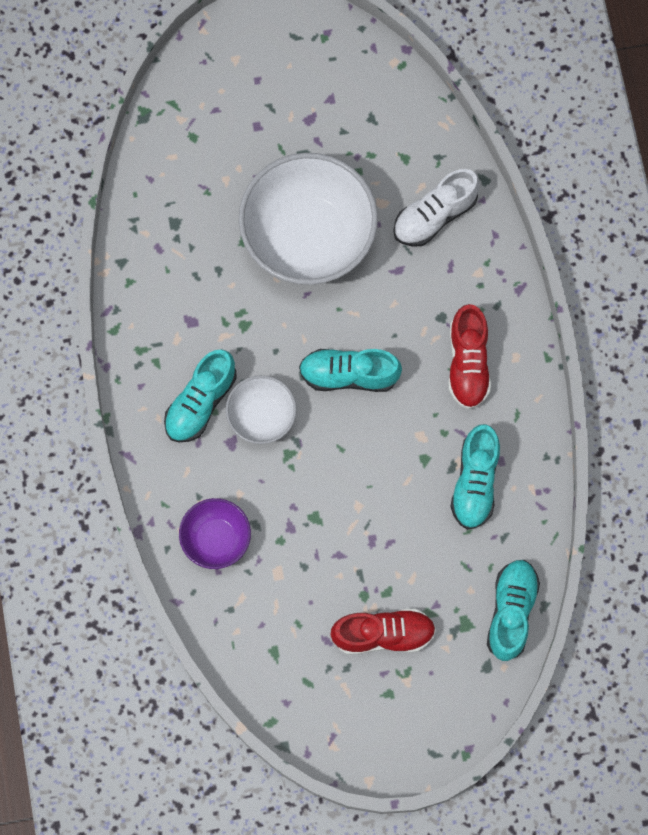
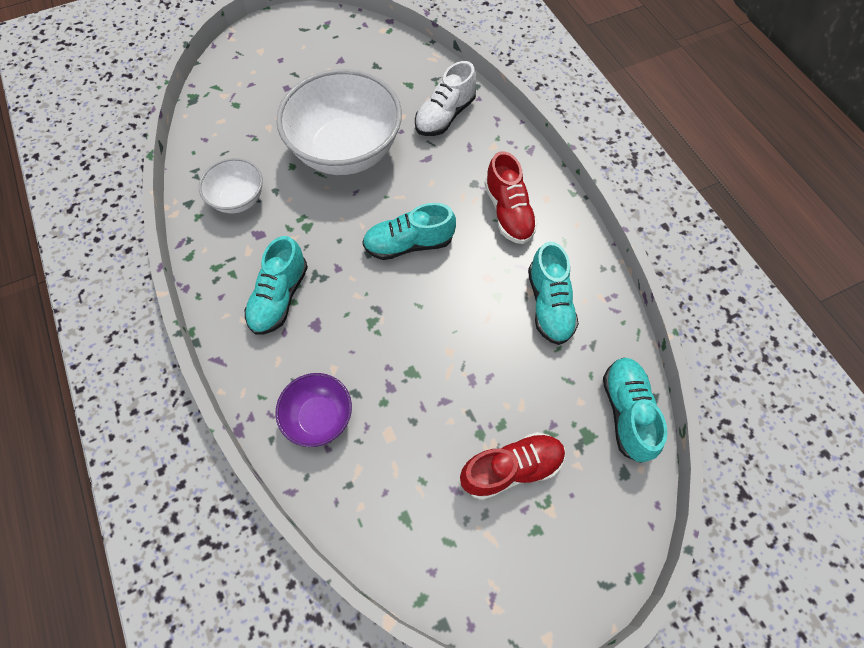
camera: 15 degrees left, 10 degrees down
white bowl [226,375,297,444] -> white bowl moved to [199,158,263,213]

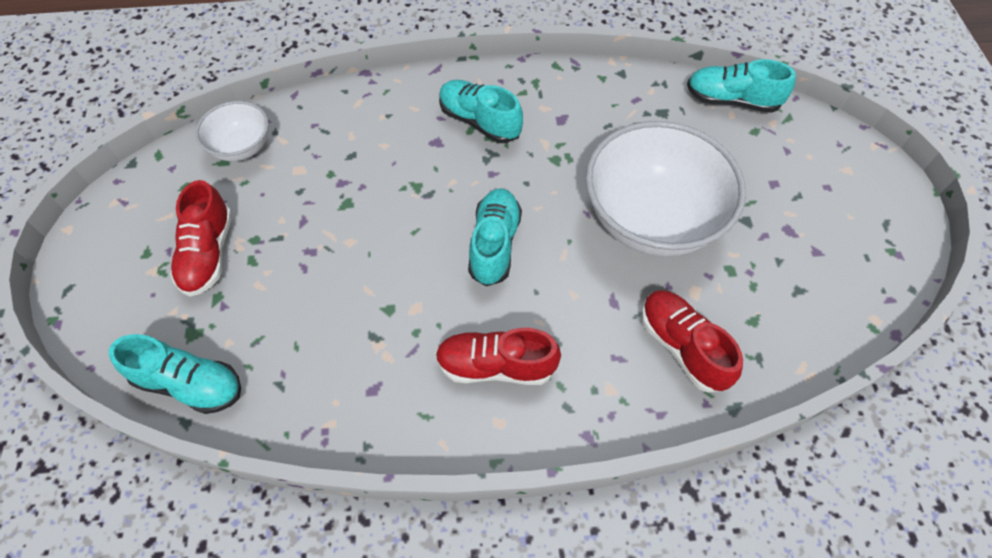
camera: 110 degrees right, 5 degrees down
white bowl [199,158,263,213] -> white bowl moved to [195,101,269,161]
purple bowl [275,373,352,447] -> none
white shoe [415,61,476,136] -> red shoe [641,290,743,392]
turquoise shoe [528,242,579,345] -> turquoise shoe moved to [687,59,796,113]

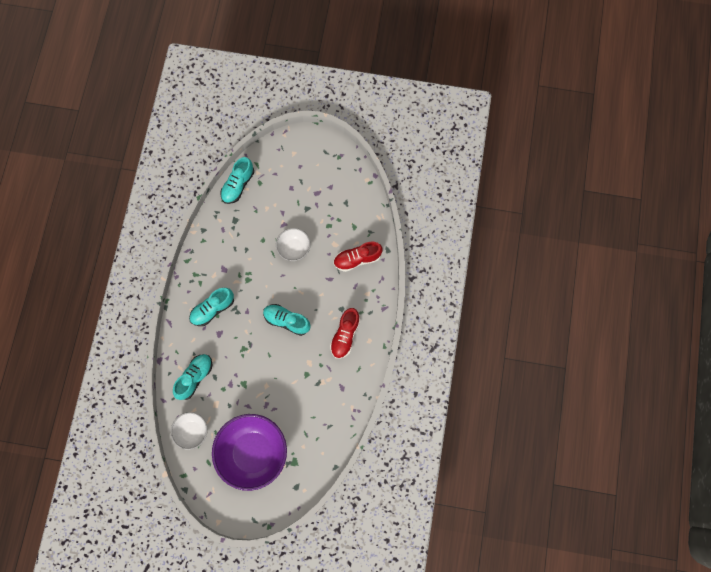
camera: 75 degrees left, 15 degrees up
turquoise shoe [109,334,241,414] -> turquoise shoe moved to [173,354,212,400]
red shoe [170,180,232,297] -> purple bowl [212,414,287,491]
white bowl [585,121,746,256] -> white bowl [276,228,311,261], size x0.50

